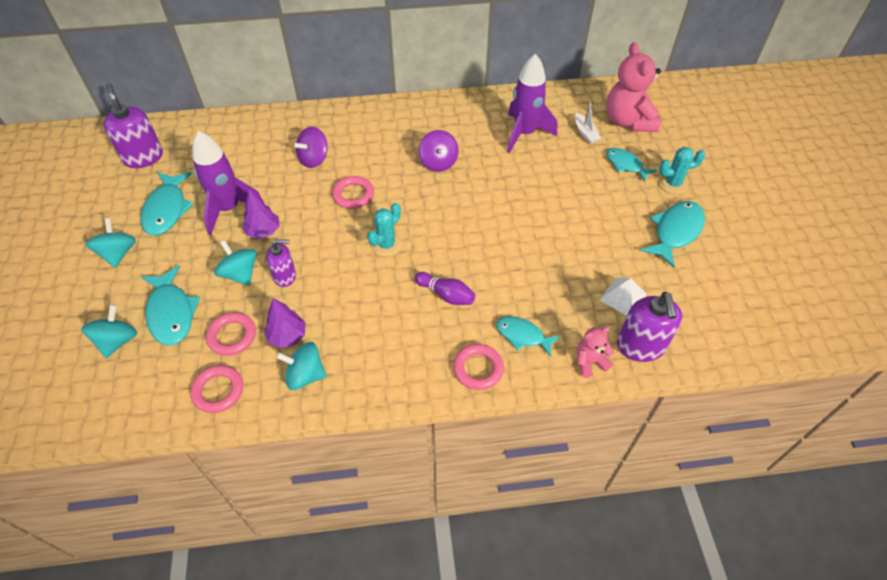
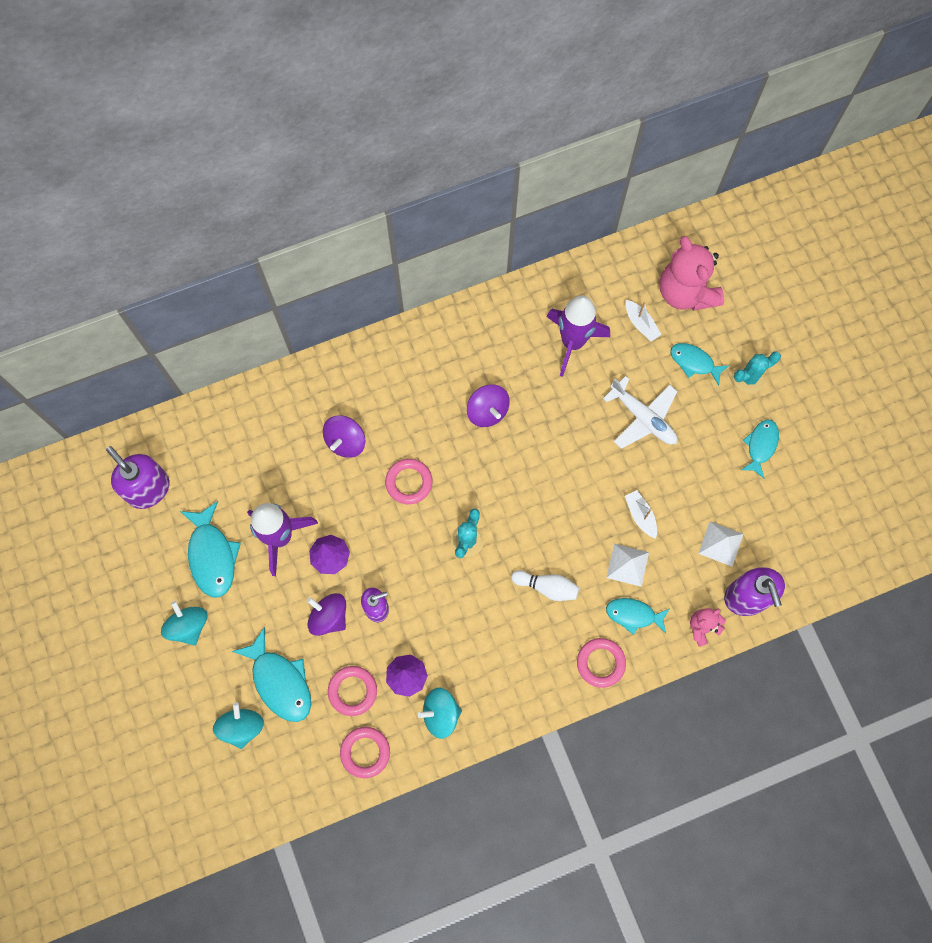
camera: 15 degrees left, 20 degrees up
turquoise spinning top [214,240,257,286] -> purple spinning top [307,593,346,636]
purple bowling pin [415,272,475,305] -> white bowling pin [511,570,579,601]
turquoise fish [640,201,705,268] -> turquoise fish [741,419,779,479], size x0.64
none -> white plane [603,376,677,449]
none -> white pyramid [606,544,649,587]
none -> white boat [625,490,657,539]

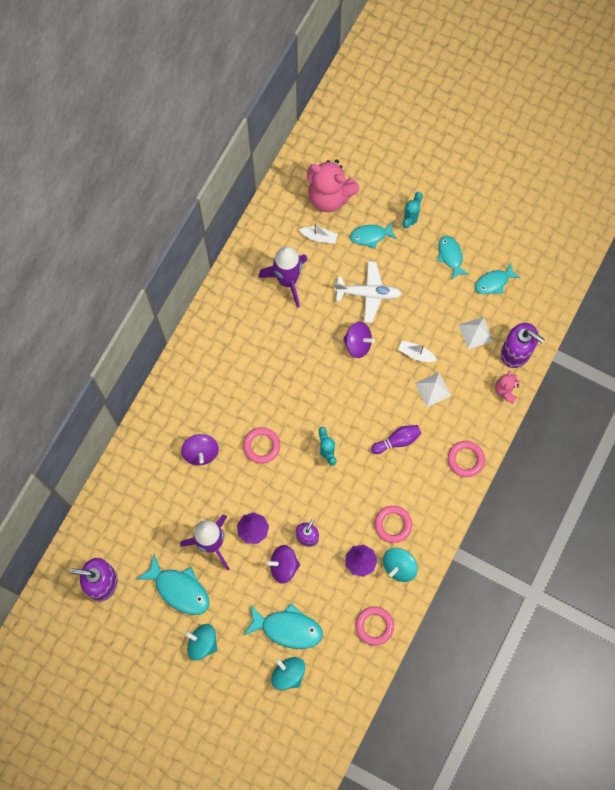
camera: 40 degrees left, 0 degrees up
pink ring [328,666,377,716] -> pink ring moved to [375,506,412,543]
purple spinning top [467,384,510,427] -> purple spinning top moved to [343,321,375,358]
white bowling pin [511,570,579,601] -> purple bowling pin [371,425,422,454]
turquoise fish [606,598,670,635] -> turquoise fish moved to [475,263,520,294]

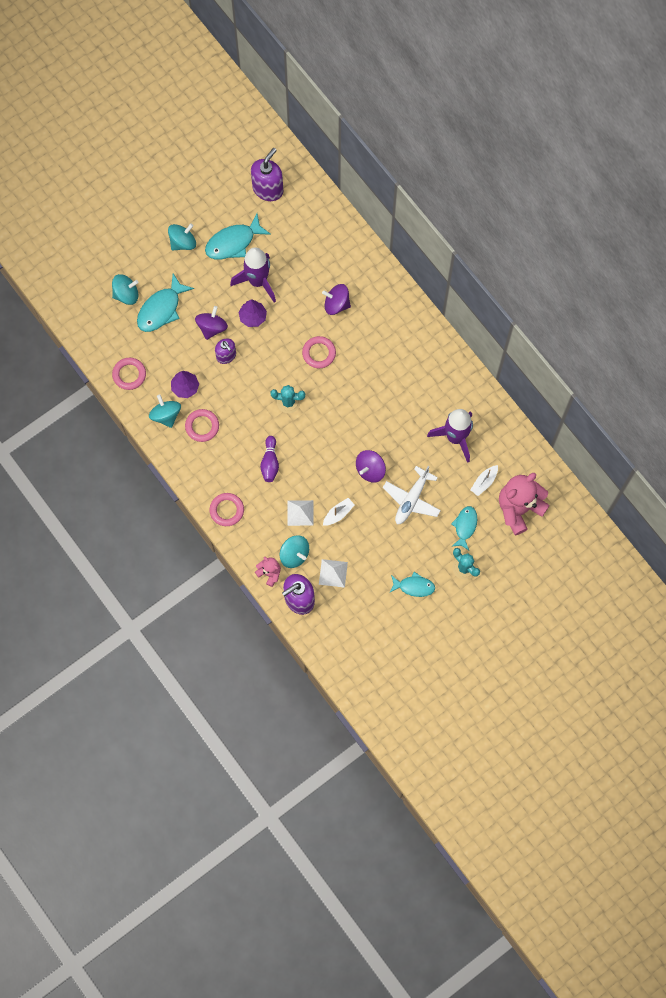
camera: 115 degrees right, 0 degrees up
turquoise fish [475,263,520,294] -> none
none -> turquoise spinning top [279,535,309,568]

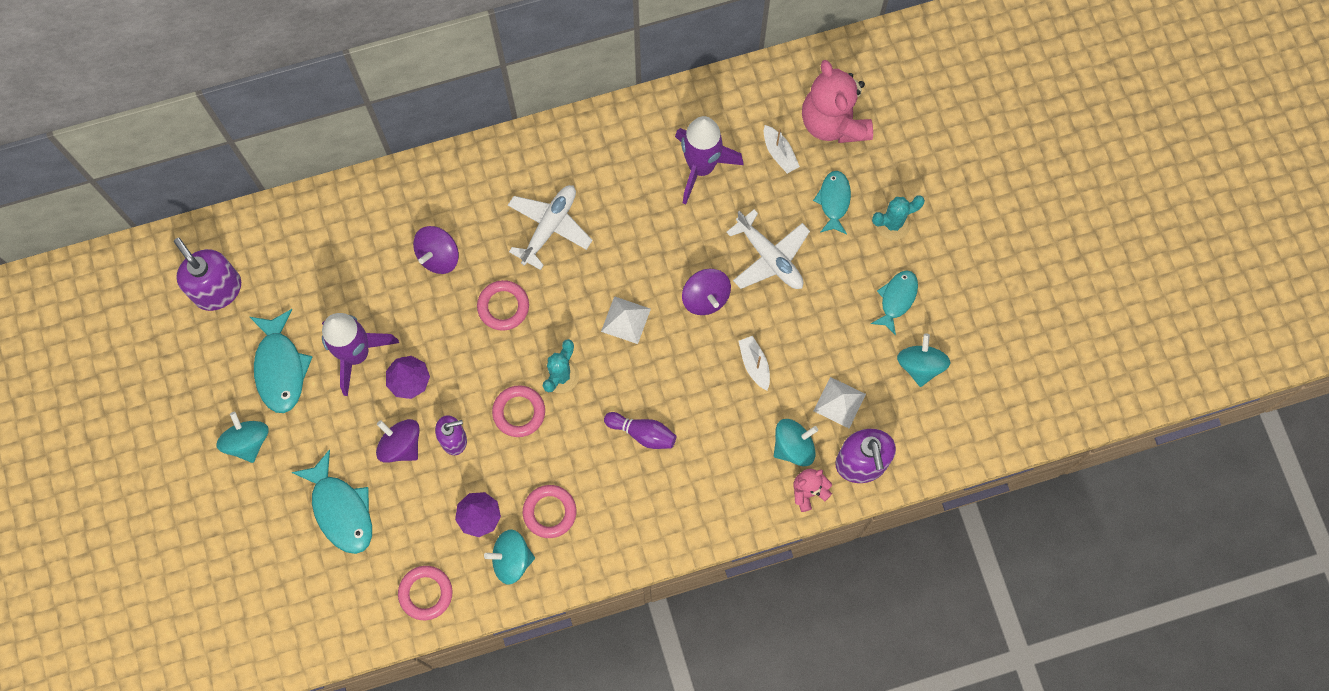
camera: 70 degrees left, 0 degrees up
turquoise spinning top [112,274,139,305] -> turquoise spinning top moved to [897,333,950,387]
pink ring [210,493,244,526] -> pink ring moved to [492,385,545,437]
white pyramid [287,500,314,526] -> white pyramid moved to [601,296,651,344]
turquoise fish [451,506,477,550] -> turquoise fish turned 60 degrees clockwise [813,171,851,234]
none -> white plane [508,185,593,270]

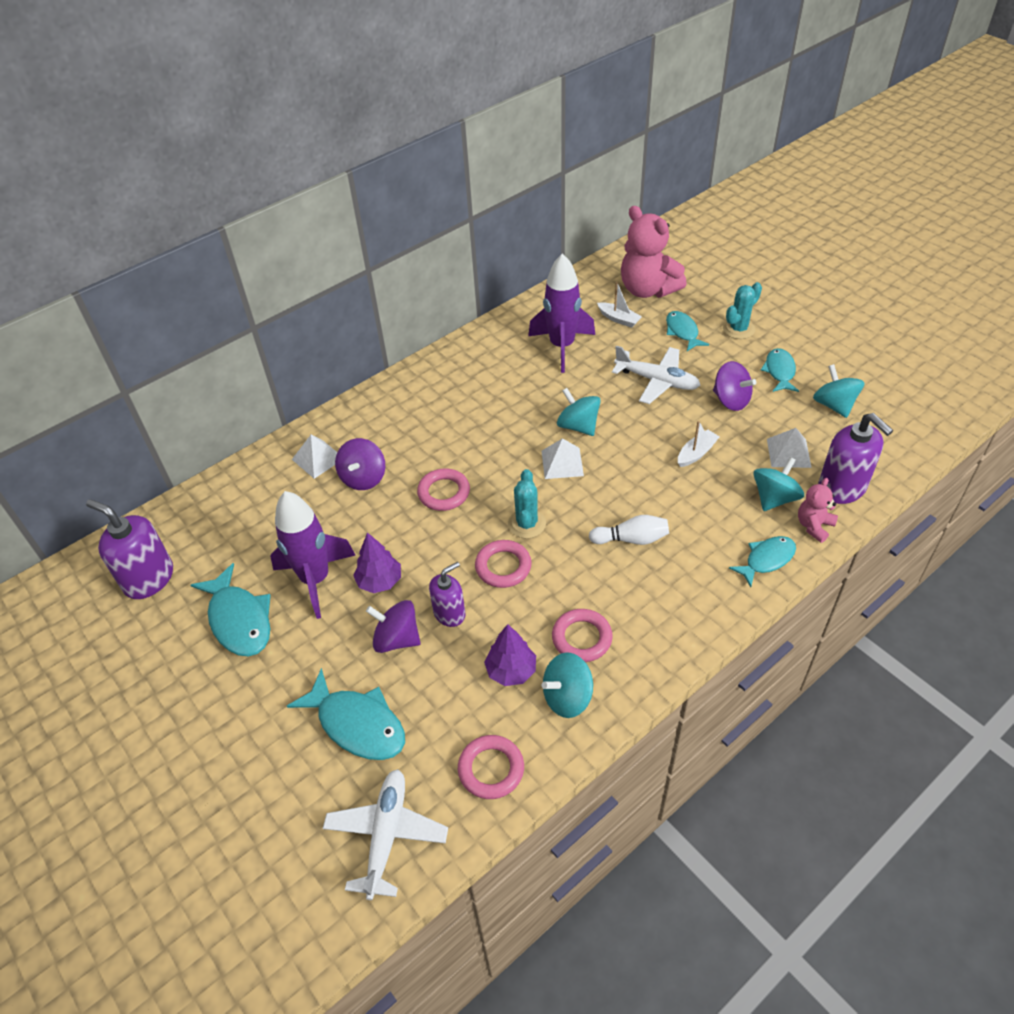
camera: 20 degrees left, 25 degrees down
turquoise spinning top [216,412,269,463] -> turquoise spinning top moved to [557,388,601,436]
white plane [508,185,593,270] -> white plane moved to [323,769,448,900]
purple bowling pin [604,412,676,449] -> white bowling pin [589,515,669,545]
purple spinning top [682,269,731,315] -> purple spinning top moved to [713,361,756,411]
white boat [738,336,770,390] -> white boat turned 90 degrees clockwise [678,421,720,467]
none -> white pyramid [292,435,337,479]
none -> turquoise fish [729,536,796,587]

